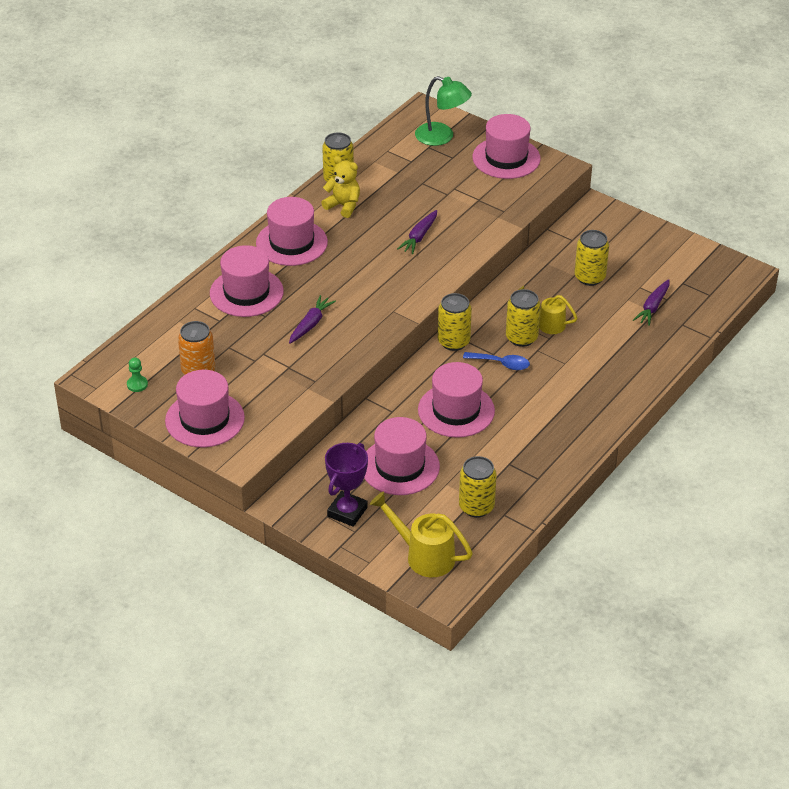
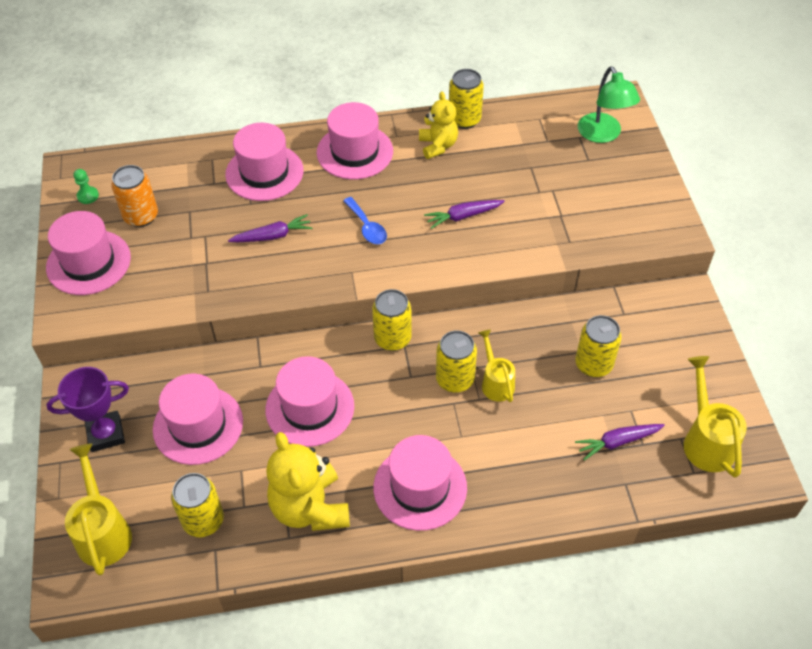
camera: 45 degrees right, 10 degrees up
blue spoon [463,352,530,370] -> blue spoon moved to [343,197,387,244]
pink hat [472,114,541,179] -> pink hat moved to [373,435,467,531]
none -> yellow teddy bear [266,432,350,531]
none -> yellow watering can [684,356,747,477]

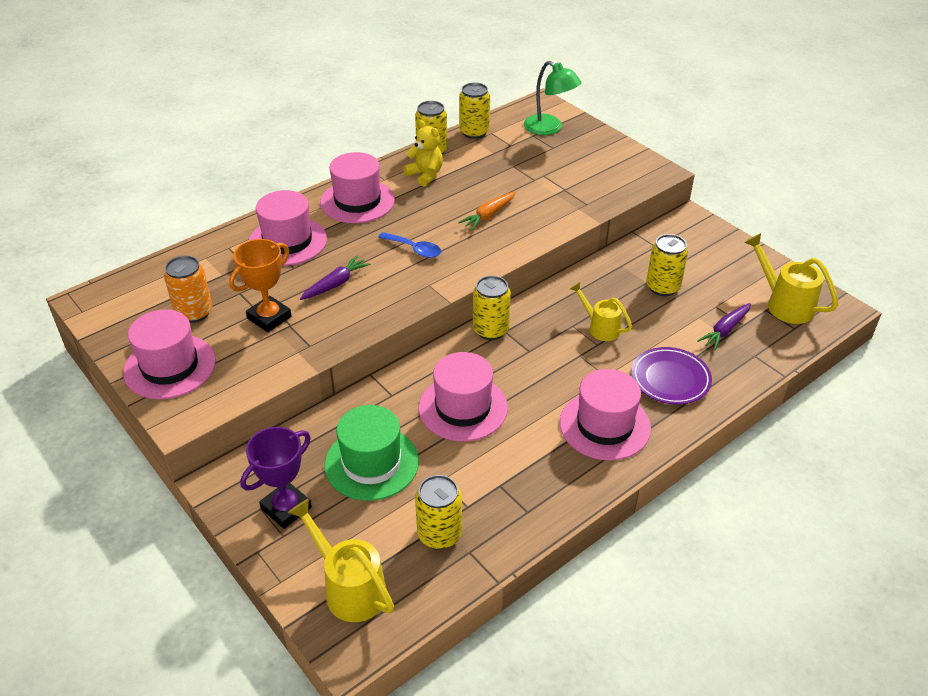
camera: 30 degrees left, 10 degrees down
green pawn [74,169,99,204] -> none
pink hat [153,373,243,465] -> green hat [324,405,419,501]
yellow teddy bear [266,432,350,531] -> none
purple carrot [424,200,505,229] -> orange carrot [458,192,516,230]
yellow can [436,330,477,393] -> yellow can moved to [459,83,490,139]
none -> orange trophy [229,239,291,332]
none -> purple plate [631,347,712,405]

